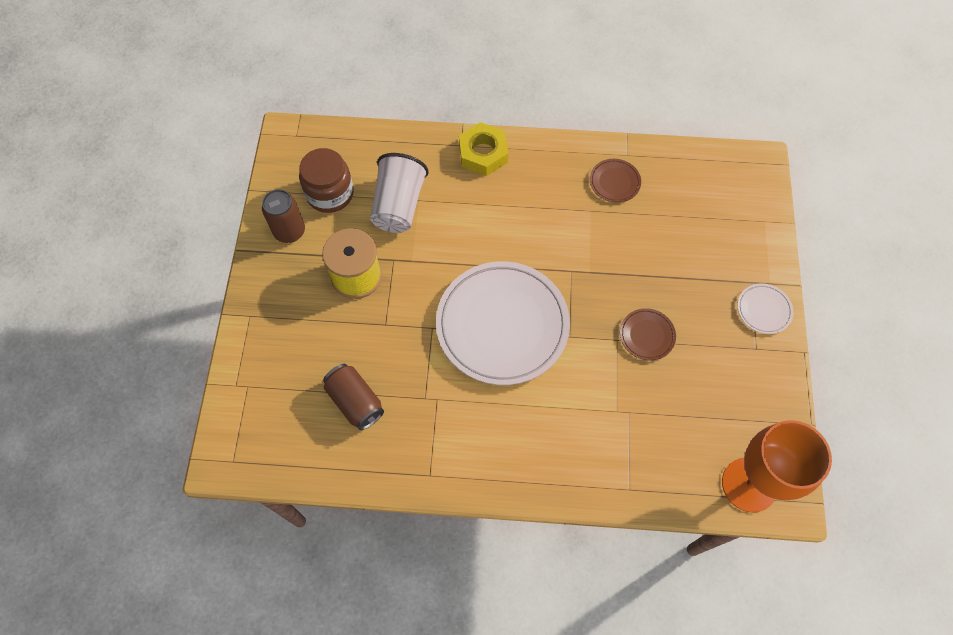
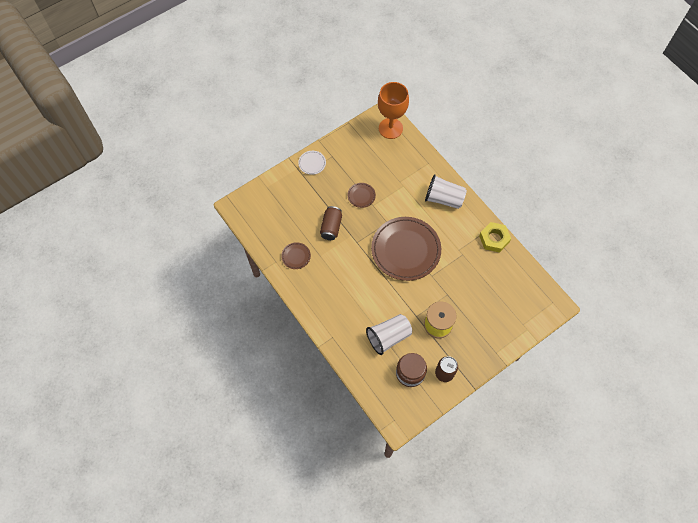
camera: 130 degrees left, 0 degrees up
brown can [323,364,384,430] -> brown can moved to [320,206,342,240]
white plate [436,261,570,385] -> brown plate [371,217,441,281]
yellow nut [459,122,508,176] -> yellow nut moved to [479,222,511,253]
none -> white cup [425,174,467,209]

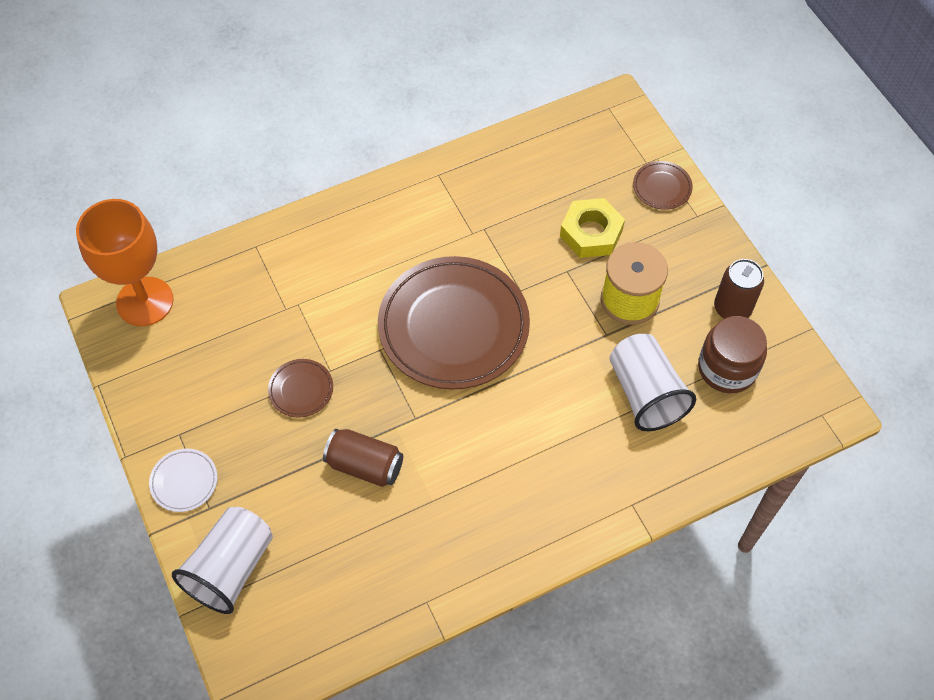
camera: 80 degrees left, 5 degrees down
brown plate [281,242,311,269] -> brown plate moved to [633,161,693,210]
white cup [425,174,467,209] -> white cup moved to [172,507,273,614]
yellow nut [479,222,511,253] -> yellow nut moved to [560,198,625,258]

